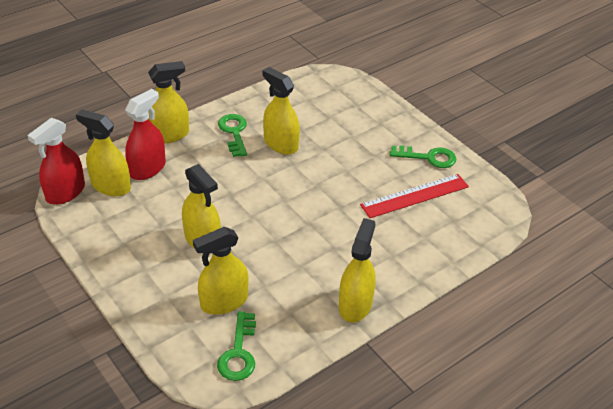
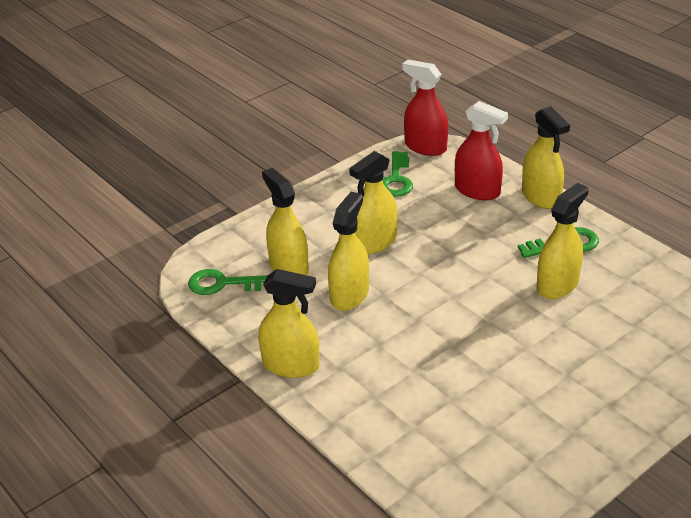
camera: 90 degrees right, 5 degrees down
yellow spray bottle [76,110,131,196] -> yellow spray bottle moved to [328,192,369,311]
red ruler [360,174,469,218] -> none
green key [390,145,456,168] -> green key moved to [382,151,413,197]

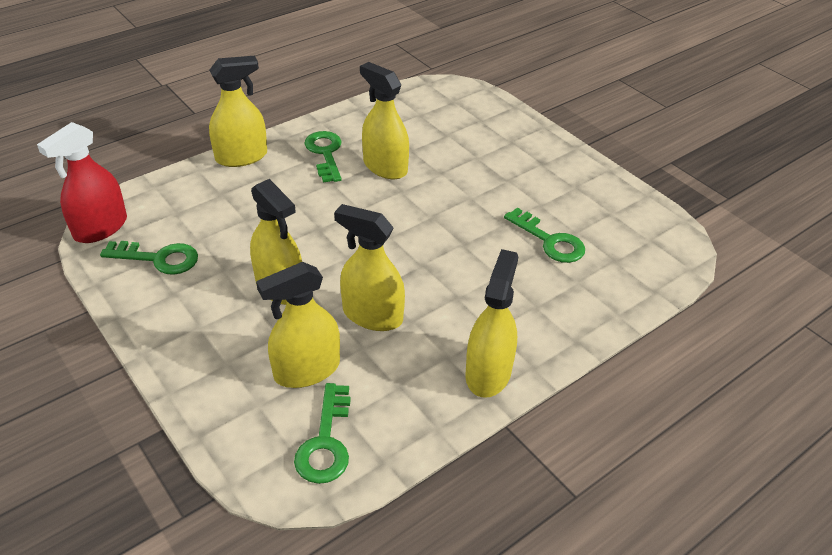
camera: 90 degrees left, 5 degrees up
red spray bottle [455,101,508,200] -> none
none -> green key [504,208,585,263]

